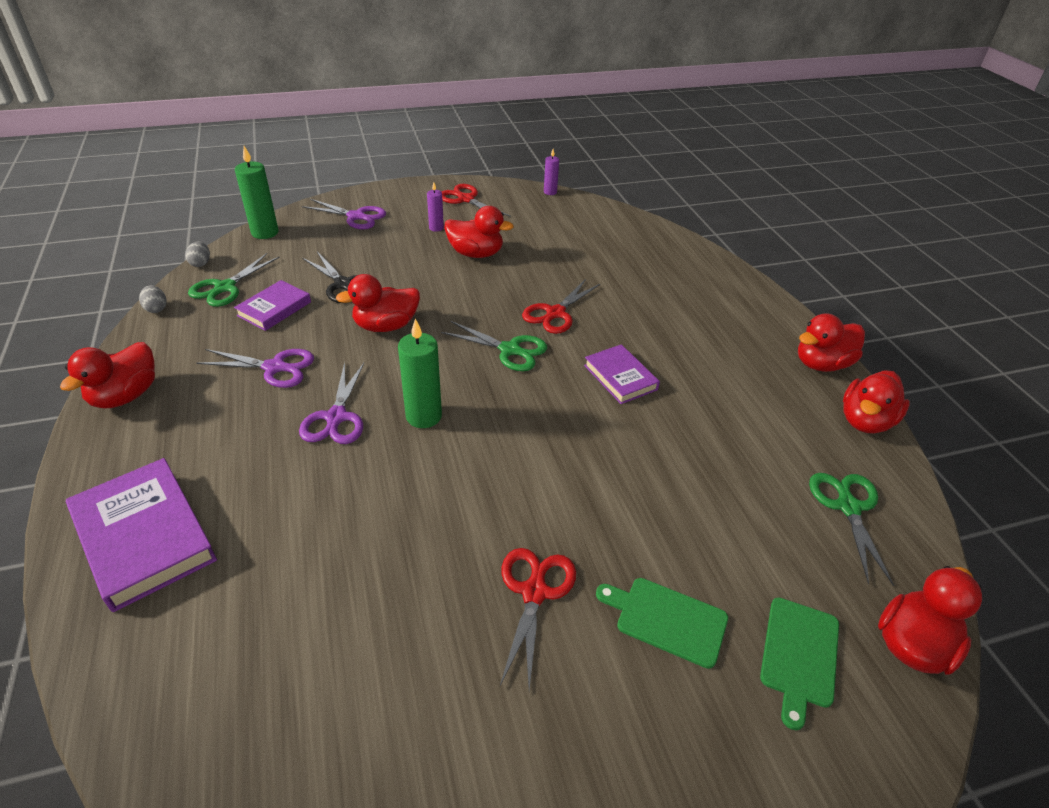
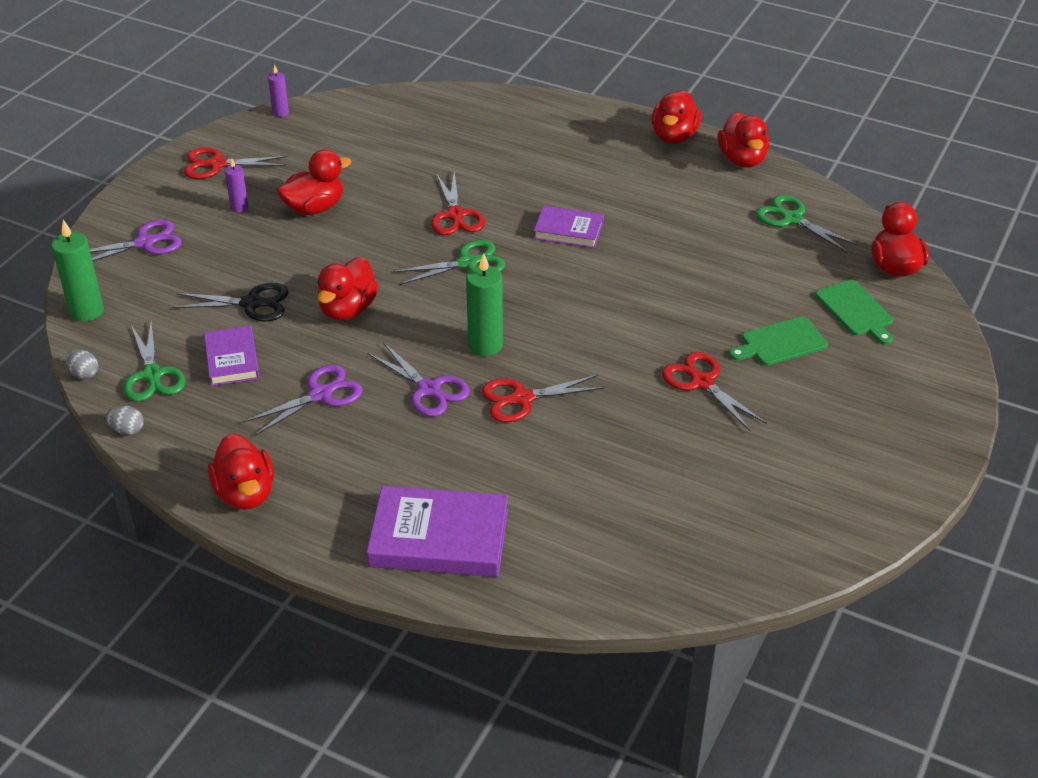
camera: 45 degrees left, 0 degrees up
none -> red scissors [481,375,605,423]

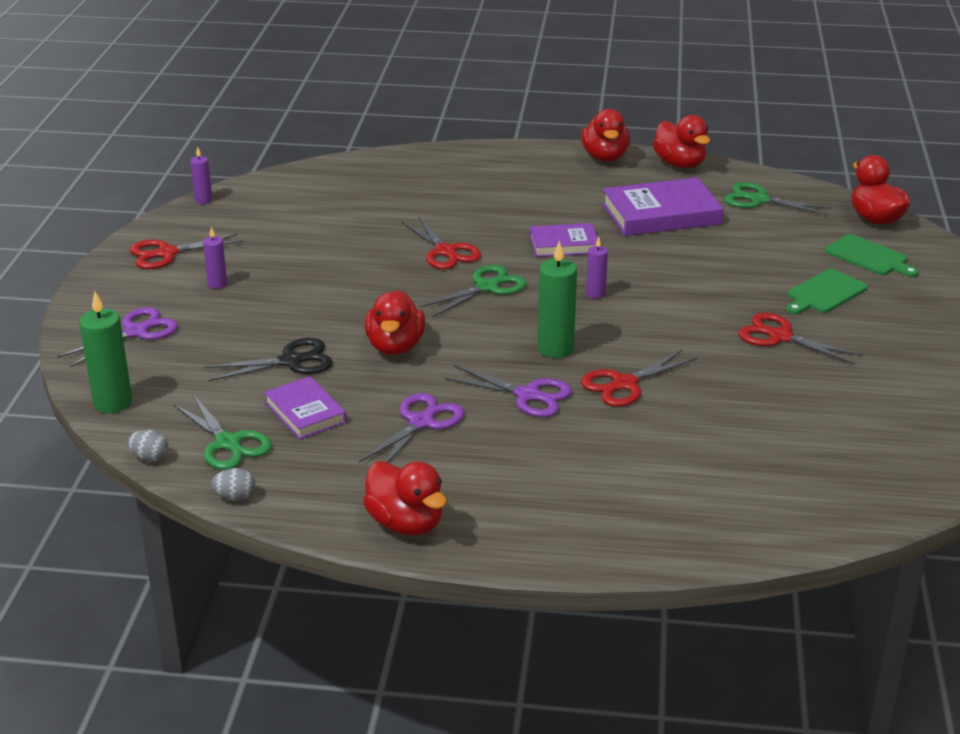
camera: 20 degrees left, 10 degrees down
red duck [277,149,351,215] -> none
purple book [366,486,508,577] -> purple book moved to [602,177,724,236]
none -> purple candle [586,237,608,299]

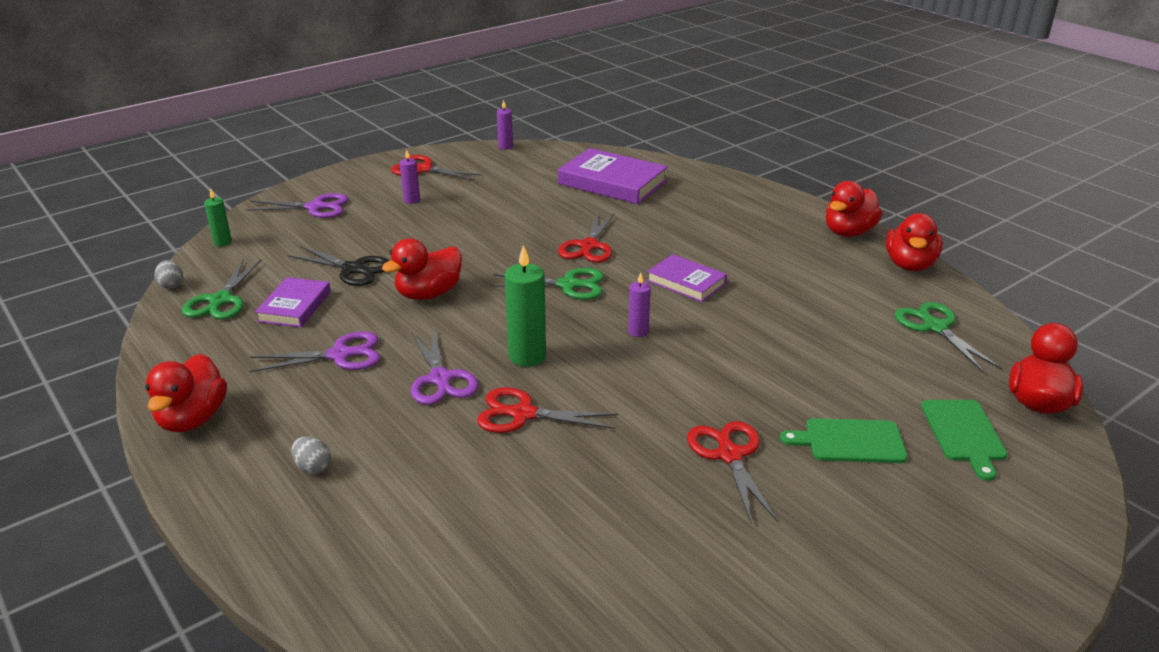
camera: 45 degrees right, 0 degrees up
green candle [79,292,132,413] -> green candle [204,188,232,246], size x0.57
grey egg [211,468,256,501] -> grey egg moved to [291,437,331,474]
purple book [602,177,724,236] -> purple book moved to [558,148,668,204]

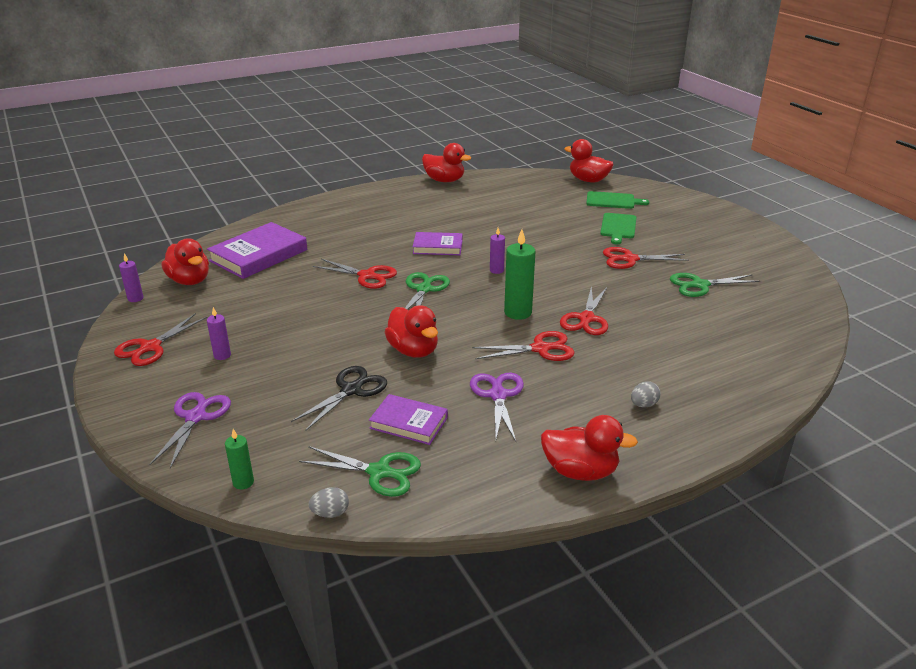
camera: 80 degrees left, 0 degrees up
purple scissors [411,328,479,405] -> red scissors [472,331,575,361]
purple book [647,254,727,302] -> purple book turned 45 degrees clockwise [413,232,462,255]
red duck [826,181,882,237] -> red duck moved to [161,239,209,285]
green scissors [895,302,1002,373] -> green scissors moved to [670,273,760,297]

